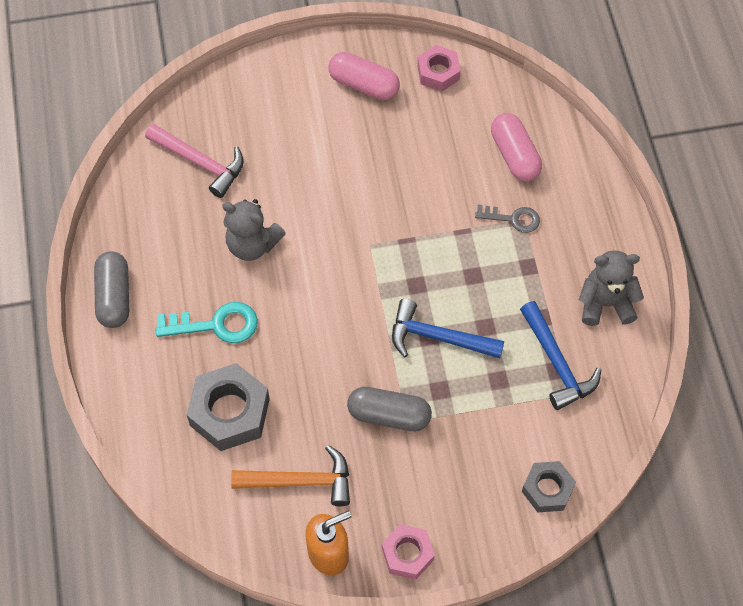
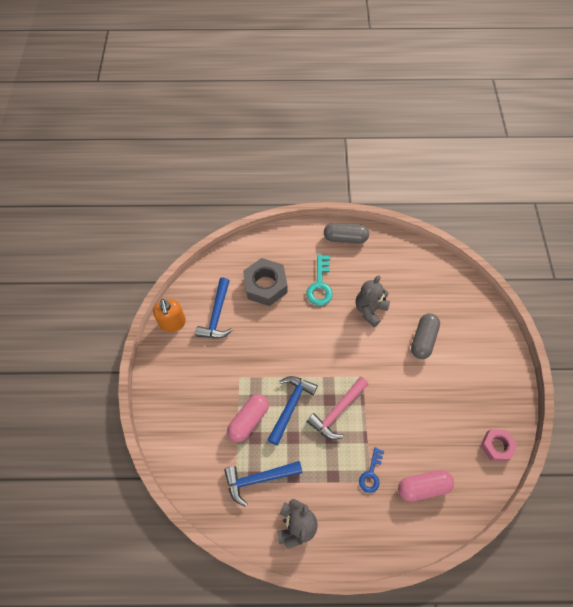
camera: 100 degrees right, 0 degrees up
pink hammer [145,123,244,198] -> pink hammer moved to [306,377,369,440]
orange hammer [231,445,350,506] -> blue hammer [195,277,233,338]
pink capsule [329,52,400,100] -> pink capsule moved to [227,394,269,442]
grey capsule [347,387,432,431] -> grey capsule moved to [411,313,440,359]
pink nut [382,524,435,579] -> none
grey key [475,205,540,233] -> blue key [359,447,384,493]
grey nut [522,461,576,512] -> none

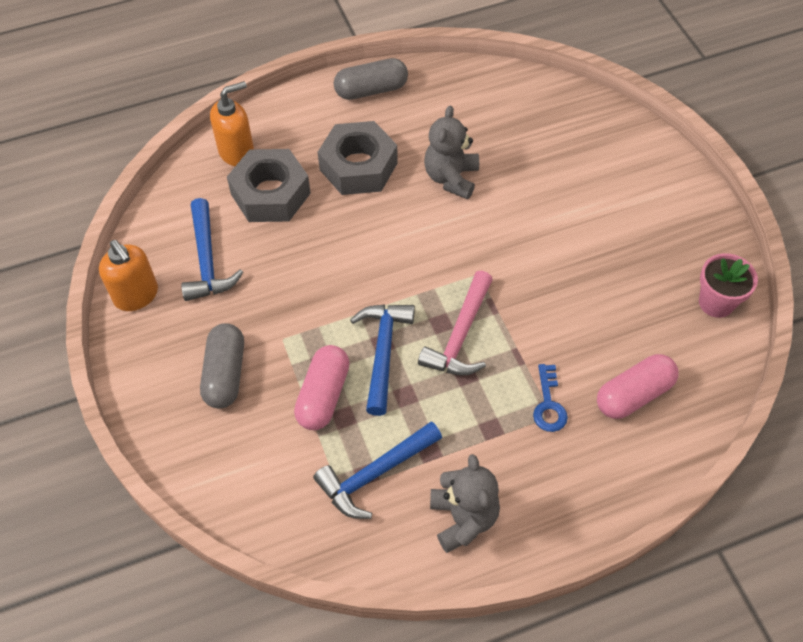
camera: 20 degrees left, 5 degrees down
turquoise key [306,254,333,306] -> grey nut [318,121,398,195]
grey capsule [411,313,440,359] -> grey capsule moved to [200,323,244,408]
pink nut [480,429,517,461] -> pink flower pot [699,253,758,318]
none -> orange soap dispenser [210,81,254,166]

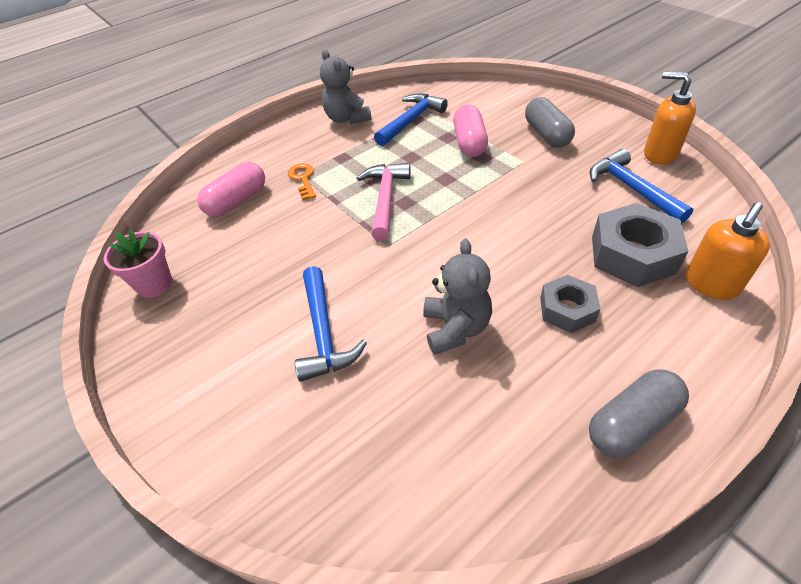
camera: 165 degrees right, 10 degrees down
grey nut [318,121,398,195] -> grey nut [540,275,600,333], size x0.61
blue hammer [350,305,415,416] -> blue hammer moved to [295,266,367,382]
blue key [533,364,568,432] -> orange key [288,163,316,200]

